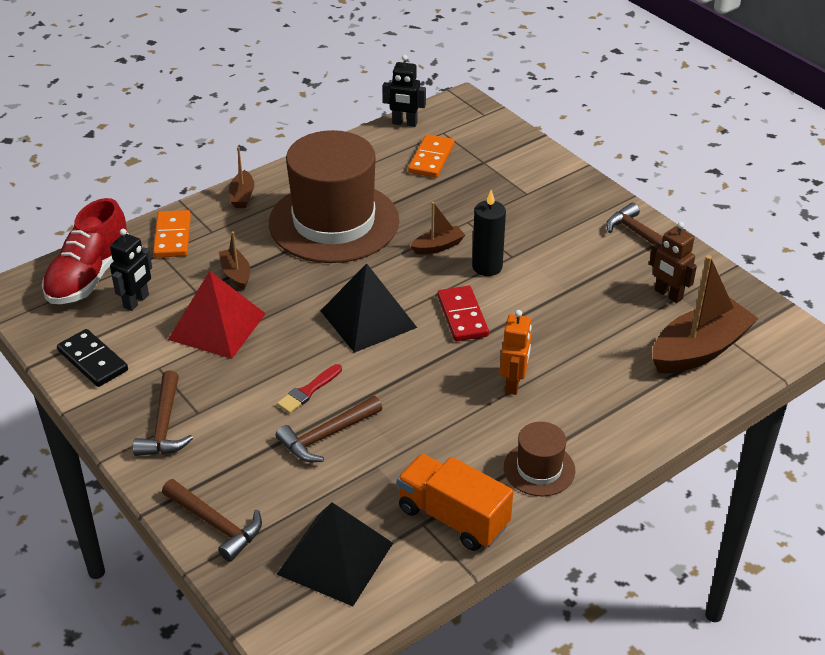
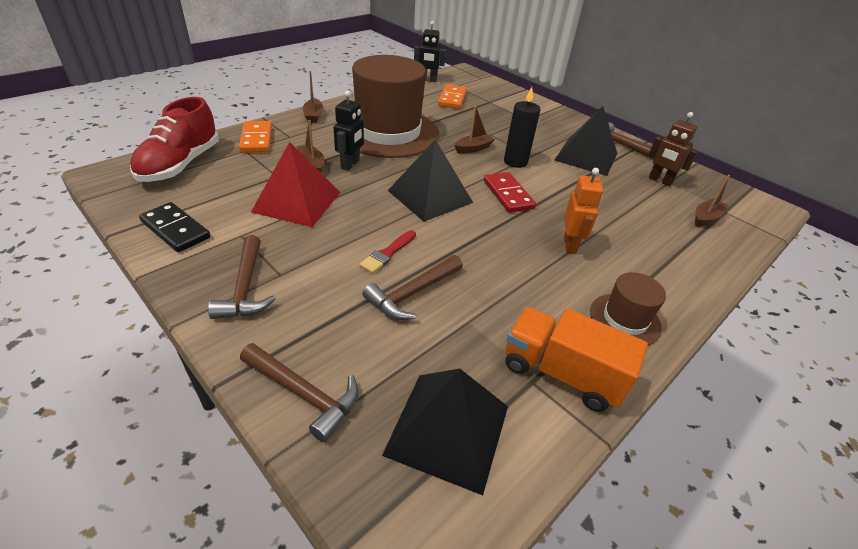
camera: 10 degrees left, 0 degrees up
black robot [110,229,152,311] -> black robot moved to [333,91,364,171]
brown boat [653,255,759,373] -> brown boat [695,175,730,227], size x0.49
none -> black pyramid [555,106,617,176]

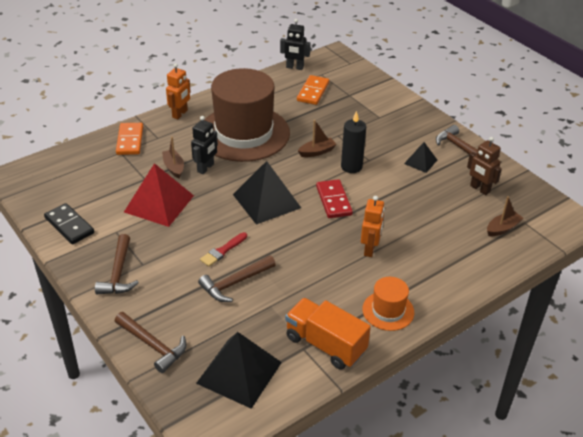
camera: 10 degrees right, 0 degrees up
red shoe [130,97,219,182] -> none
brown boat [303,71,323,123] -> orange robot [166,63,191,119]
black pyramid [555,106,617,176] -> black pyramid [404,142,437,173], size x0.52
brown hat [590,272,666,345] -> orange hat [362,277,414,331]

